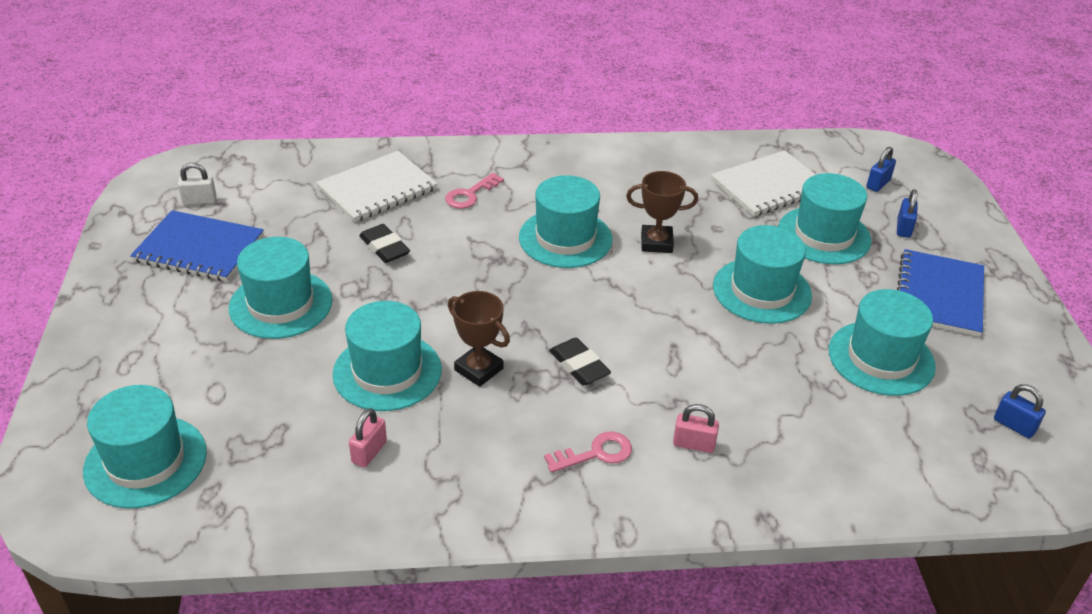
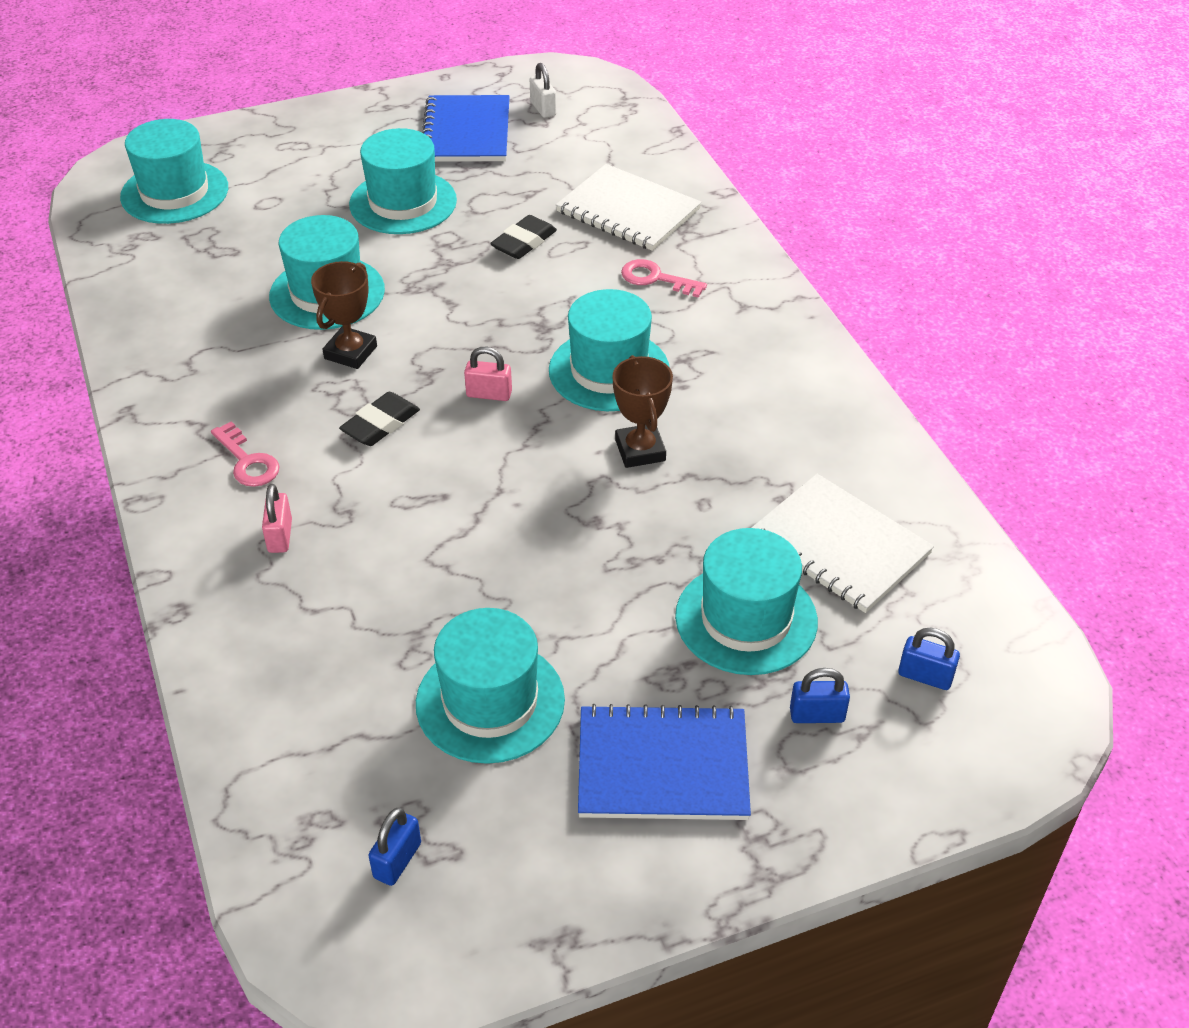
camera: 75 degrees right, 5 degrees up
pink padlock [349,408,387,468] -> pink padlock moved to [464,347,512,401]
turquoise hat [713,225,812,324] -> none

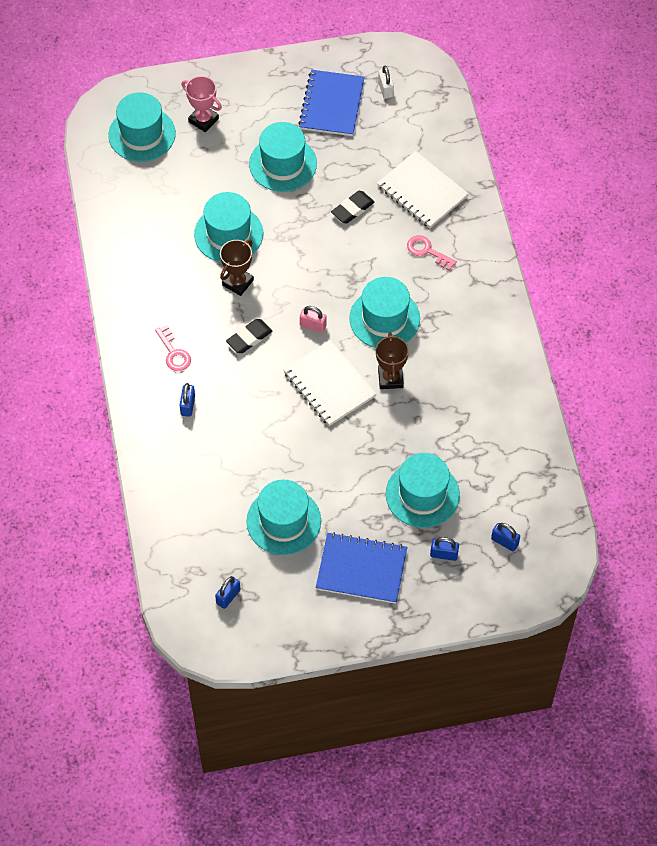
camera: 10 degrees right, 15 degrees up
pink padlock [262,484,292,553] -> blue padlock [179,383,195,417]
white notebook [751,474,934,613] -> white notebook moved to [283,340,376,426]
none -> pink trophy [182,76,222,132]

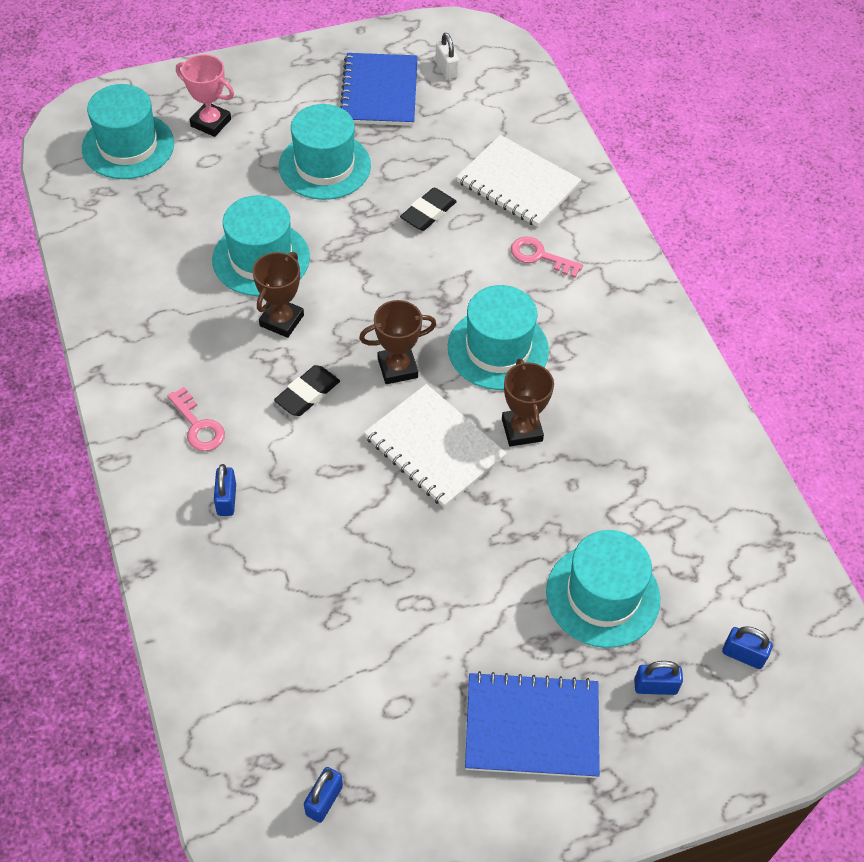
camera: 10 degrees left, 5 degrees down
turquoise hat [246,480,321,555] -> none
pink padlock [300,306,326,333] -> brown trophy [359,300,436,384]

